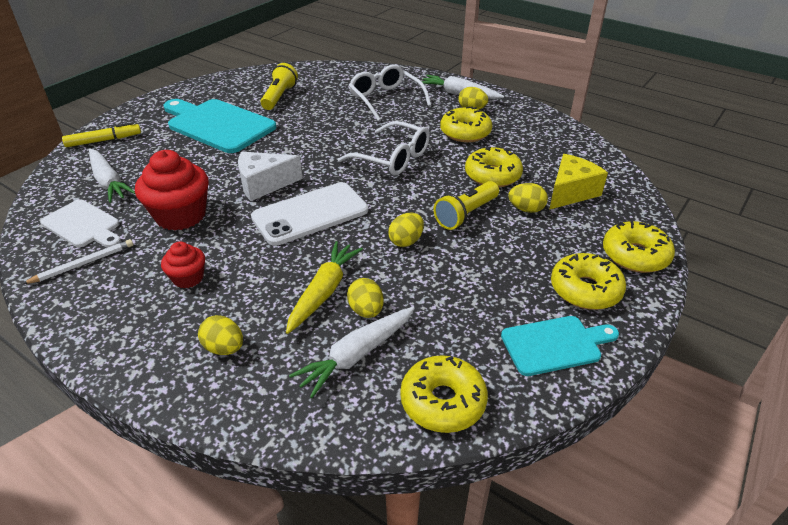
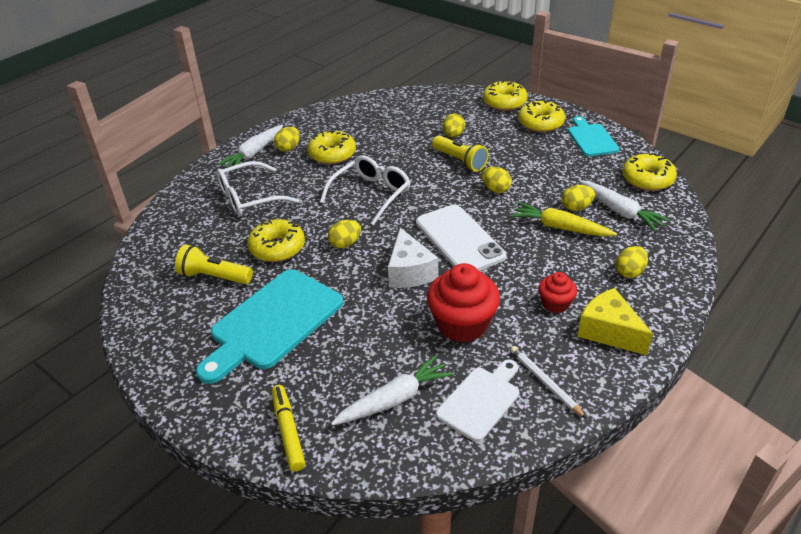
camera: 85 degrees left, 0 degrees up
yellow donut [465,147,523,188] -> yellow donut moved to [247,219,305,262]
yellow cheese [549,154,608,210] -> yellow cheese moved to [577,288,653,355]
none -> yellow egg [328,220,361,248]

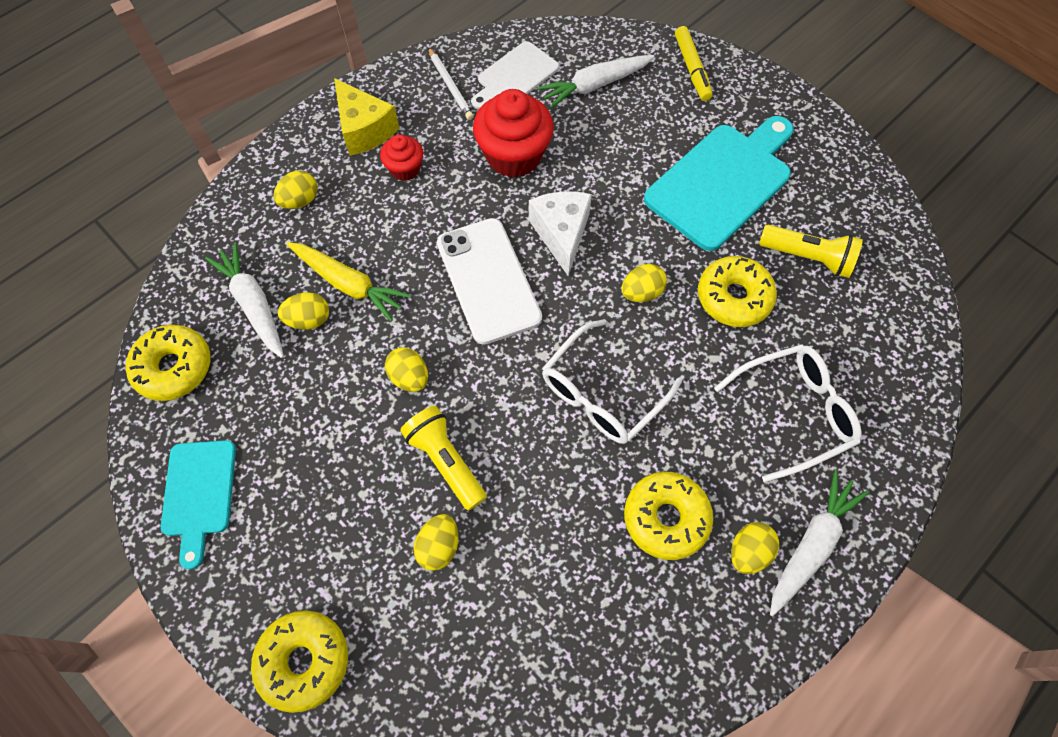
camera: 175 degrees left, 25 degrees up
yellow donut [518,101,565,132] -> none

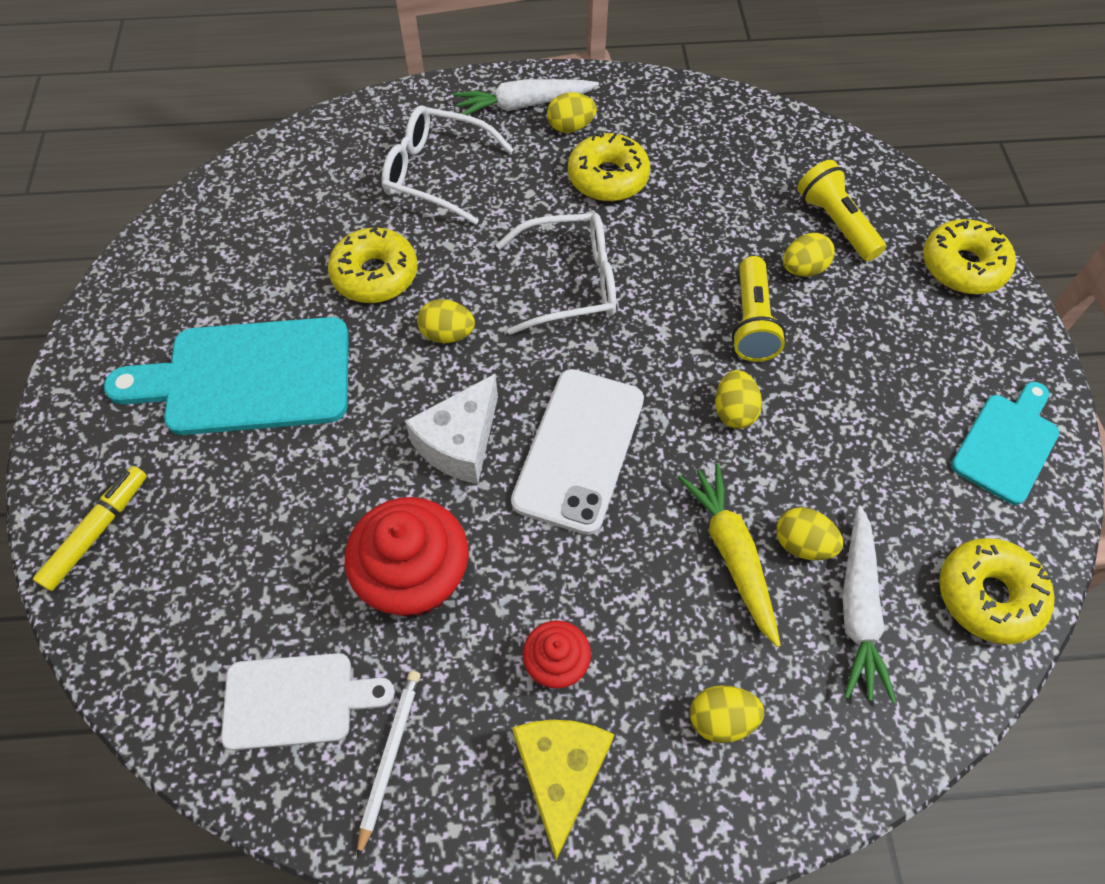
camera: 140 degrees left, 5 degrees down
white carrot [538,55,655,109] -> none
yellow flashlight [759,225,863,278] -> yellow flashlight moved to [797,160,886,261]

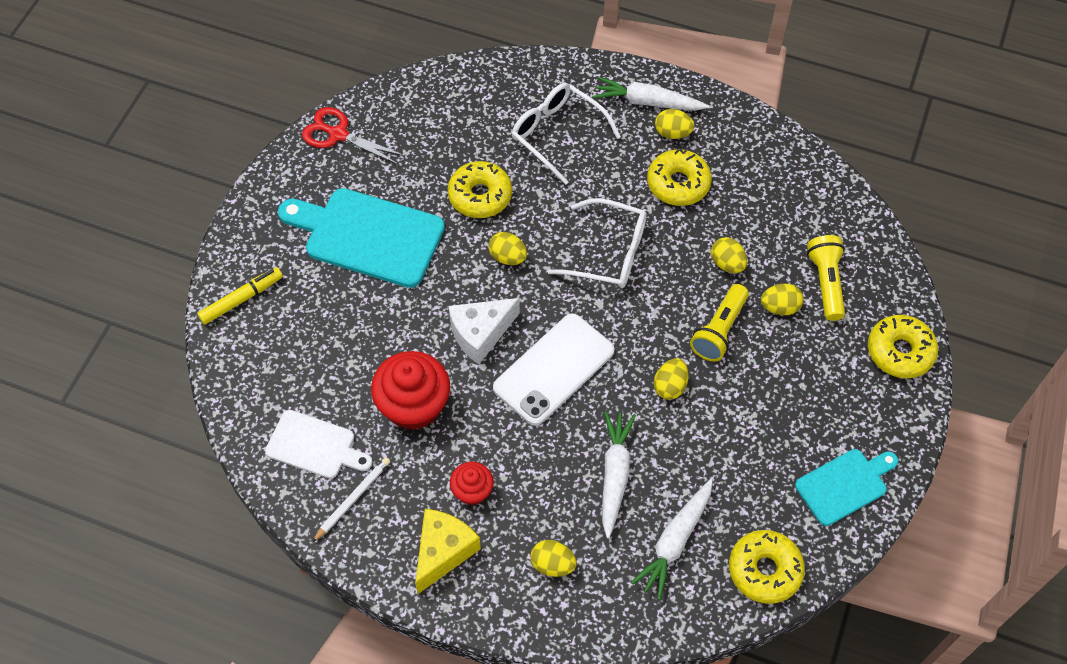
camera: 25 degrees right, 0 degrees up
yellow carrot [678,463,781,647] -> white carrot [602,411,636,539]
yellow egg [776,507,844,560] -> yellow egg moved to [711,237,747,273]
none -> red scissors [302,107,405,165]

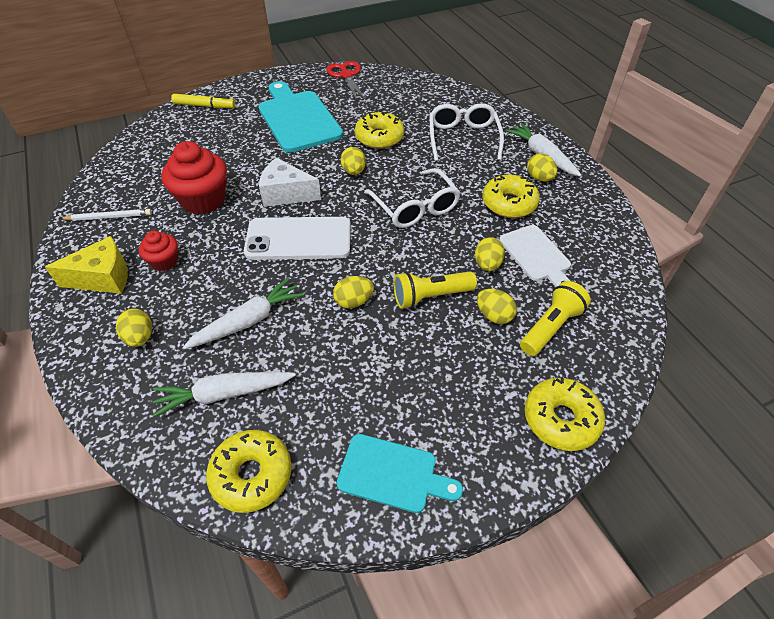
camera: 45 degrees right, 10 degrees down
white cutting board [265,410,373,479] -> white cutting board moved to [499,225,571,287]

